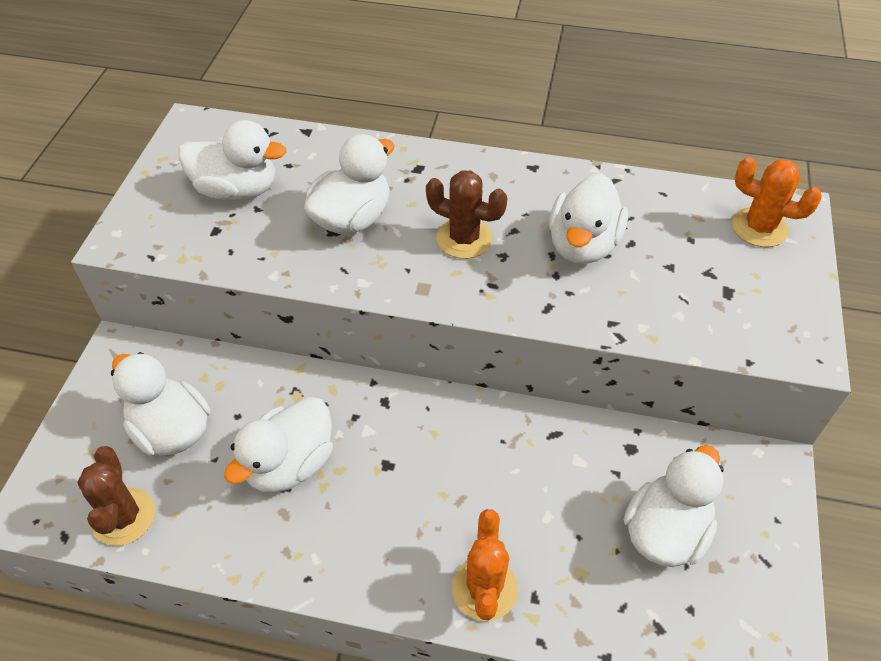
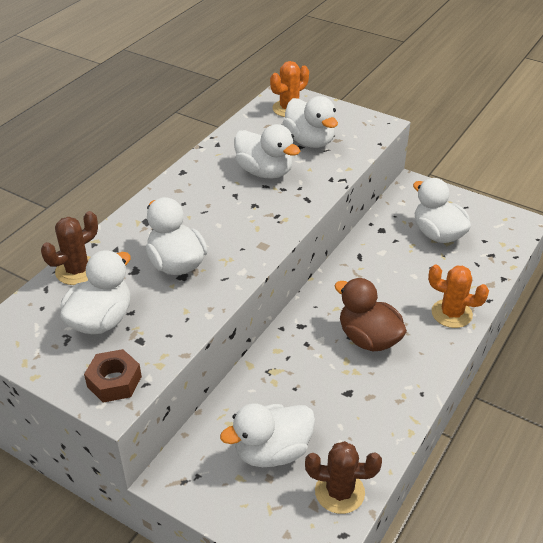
camera: 70 degrees left, 10 degrees down
white duck [224,397,333,493] -> white duck moved to [283,96,338,148]
brown cactus [426,170,508,259] -> brown cactus moved to [41,211,98,285]
none -> brown nut [84,349,142,403]
none -> brown duck [334,278,407,351]

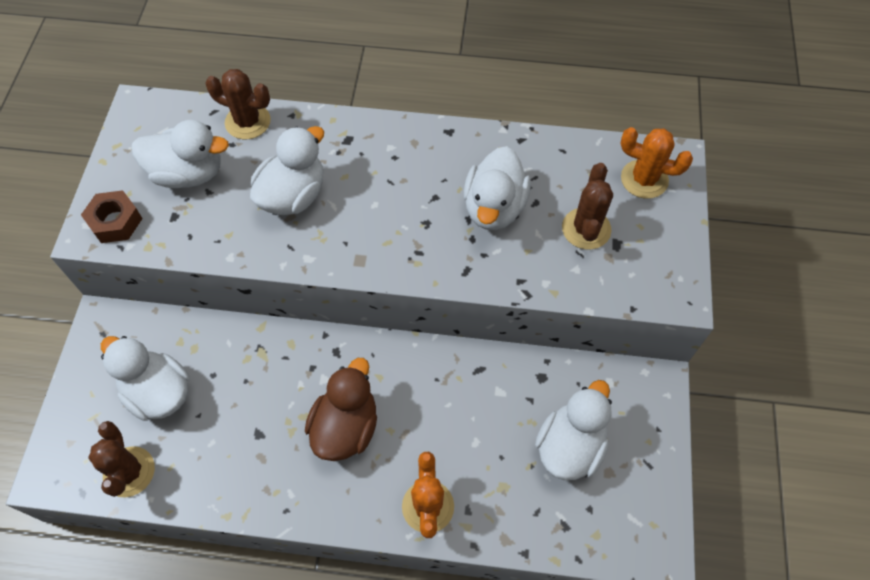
camera: 65 degrees right, 20 degrees up
white duck [283,96,338,148] -> brown cactus [562,163,613,250]

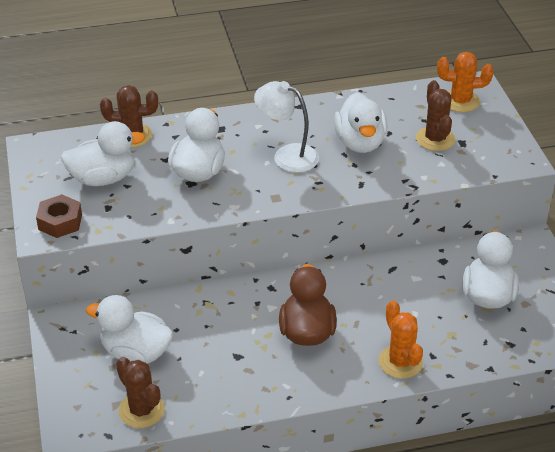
camera: 20 degrees left, 20 degrees down
none -> white lamp [254,81,319,173]

